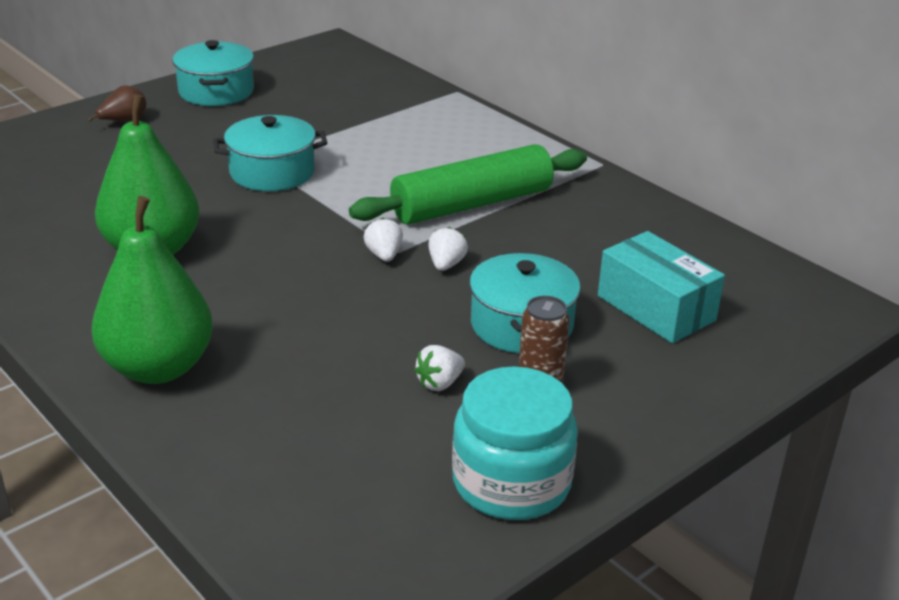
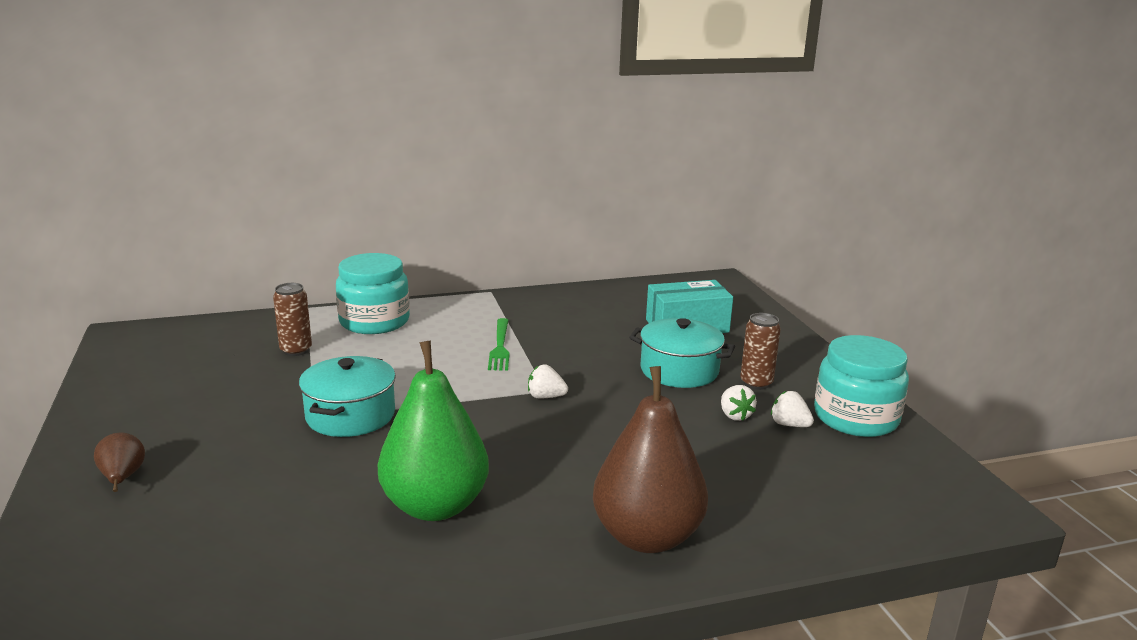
camera: 65 degrees left, 10 degrees down
green pear [92,196,213,384] -> brown pear [593,366,708,553]
turquoise pot [172,40,254,106] -> none
green rolling pin [349,144,587,224] -> green fork [488,318,510,371]
white strawberry [428,227,468,271] -> white strawberry moved to [771,391,814,427]
none -> brown can [273,283,312,356]
none -> turquoise jar [336,253,410,334]

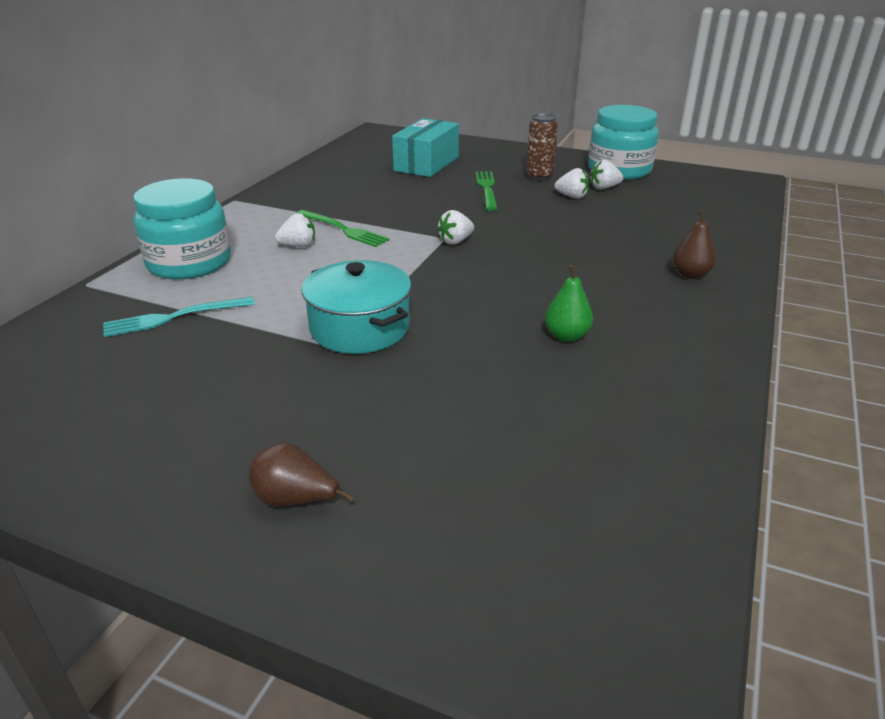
camera: 50 degrees left, 10 degrees up
brown can [273,283,312,356] -> turquoise fork [103,297,255,337]
green pear [378,341,489,521] -> green pear [545,265,593,342], size x0.44
brown pear [593,366,708,553] -> brown pear [673,210,716,279], size x0.44
turquoise pot [629,318,735,388] -> green fork [475,171,498,211]
none -> white strawberry [275,213,315,247]

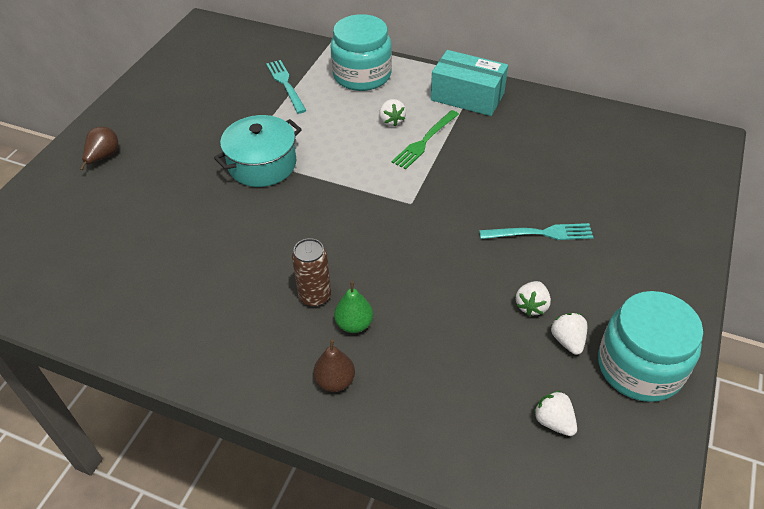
camera: 90 degrees right, 15 degrees up
turquoise box [392,118,459,177] -> turquoise box moved to [431,50,508,116]
white strawberry [437,210,474,245] -> white strawberry moved to [534,391,577,436]
green fork [475,171,498,211] -> turquoise fork [479,223,594,240]
brown can [526,113,558,180] -> brown can moved to [292,238,331,307]
green pear [545,265,593,342] -> green pear moved to [334,281,373,333]

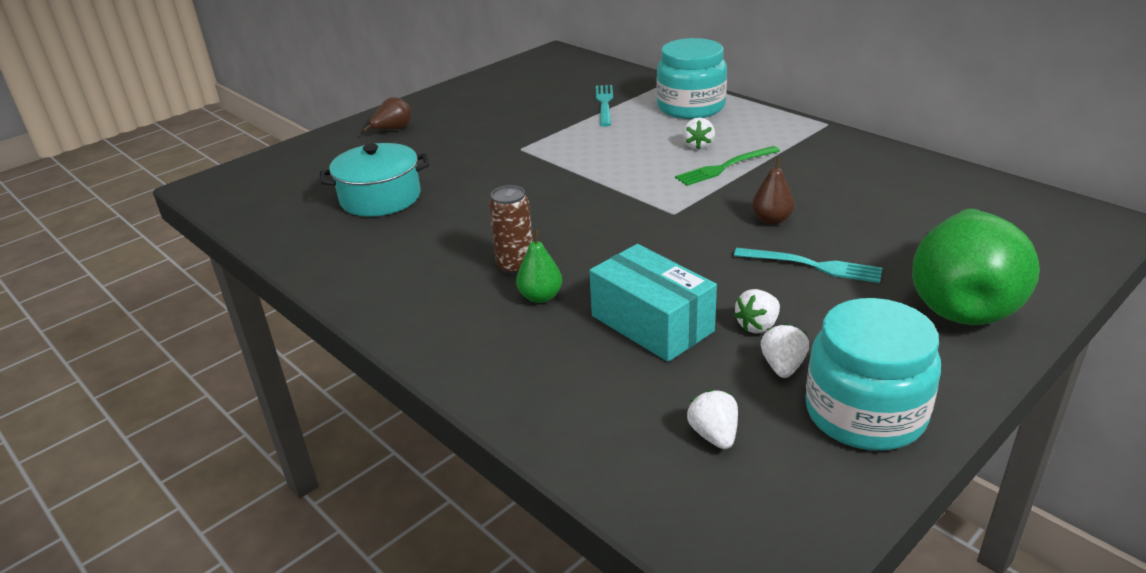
camera: 25 degrees right, 15 degrees down
turquoise pot [214,115,302,187] -> turquoise pot moved to [320,143,429,217]
brown pear [313,340,355,392] -> brown pear moved to [752,157,795,225]
turquoise box [431,50,508,116] -> turquoise box moved to [589,244,717,362]
none -> green pear [912,209,1040,325]

